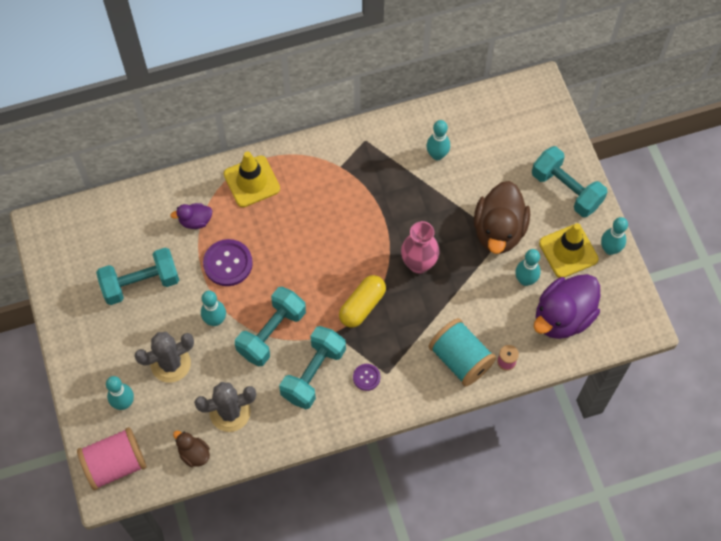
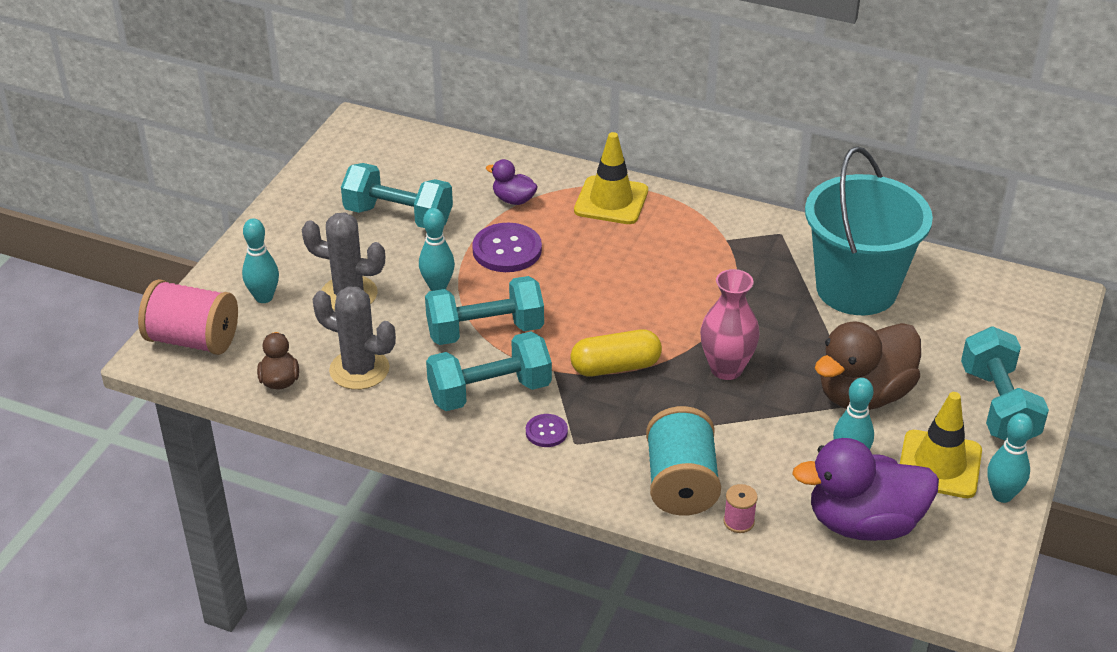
camera: 40 degrees right, 25 degrees down
turquoise bowling pin [426,120,450,160] -> turquoise bucket [805,146,933,315]

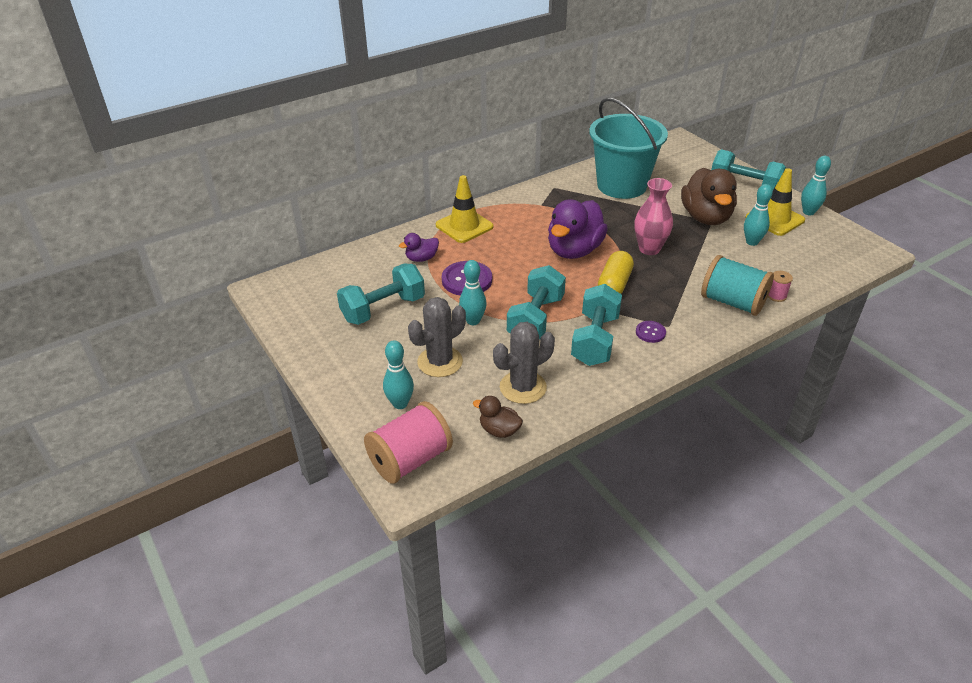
camera: 55 degrees left, 0 degrees up
purple duck [792,438,939,541] -> purple duck moved to [548,199,608,259]

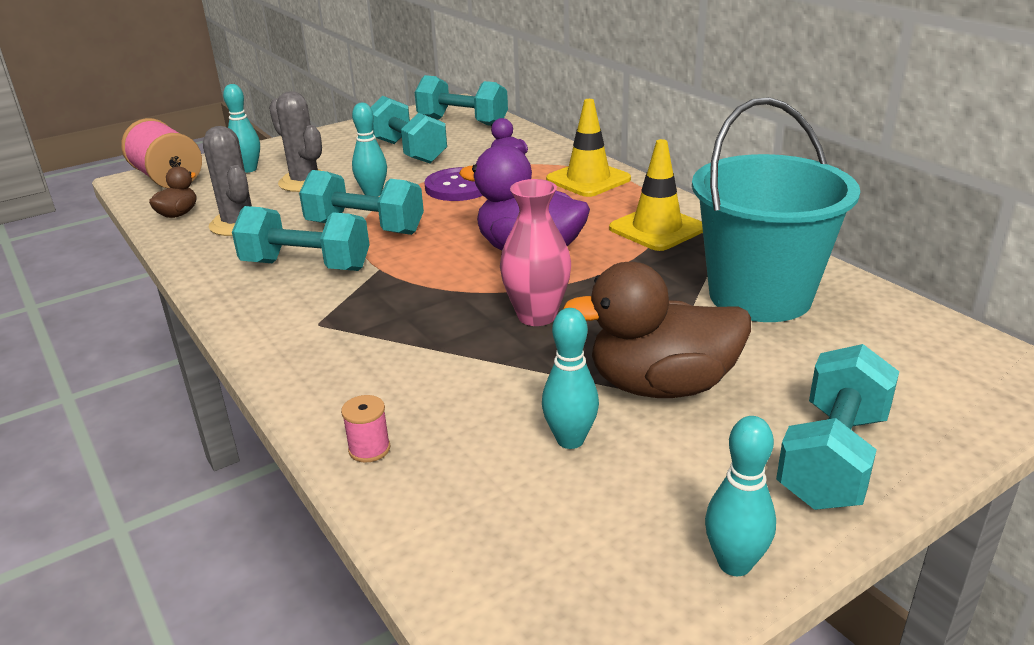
camera: 90 degrees right, 10 degrees down
yellow capsule [598,251,634,294] -> none
purple button [636,321,666,343] -> none
turquoise spool [701,255,774,316] -> none
yellow traffic cone [745,168,805,236] -> yellow traffic cone moved to [609,139,703,251]
none -> turquoise dumbbell [415,75,508,126]

